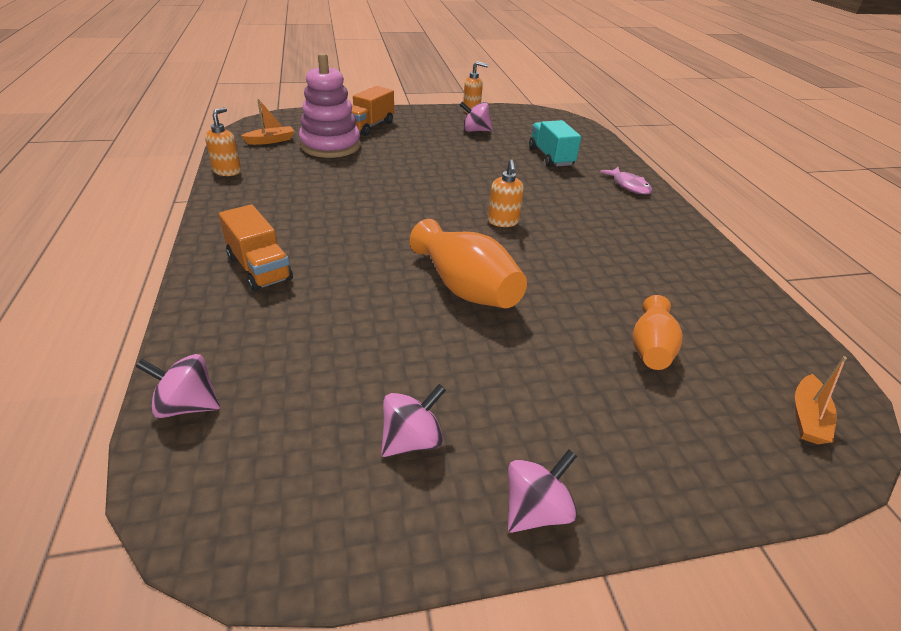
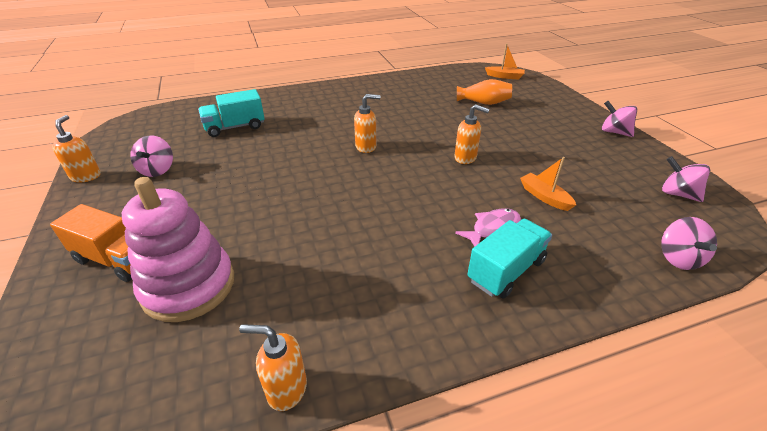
camera: 95 degrees left, 0 degrees up
orange truck [219,204,293,291] -> turquoise truck [467,219,552,299]
orange boat [241,99,294,145] -> orange boat moved to [520,157,576,211]
pink spinning top [381,384,446,457] -> pink spinning top moved to [662,156,710,202]
orange vase [410,219,527,308] -> orange soap dispenser [454,104,490,164]
pink fish [600,167,653,195] -> pink fish moved to [455,208,521,247]

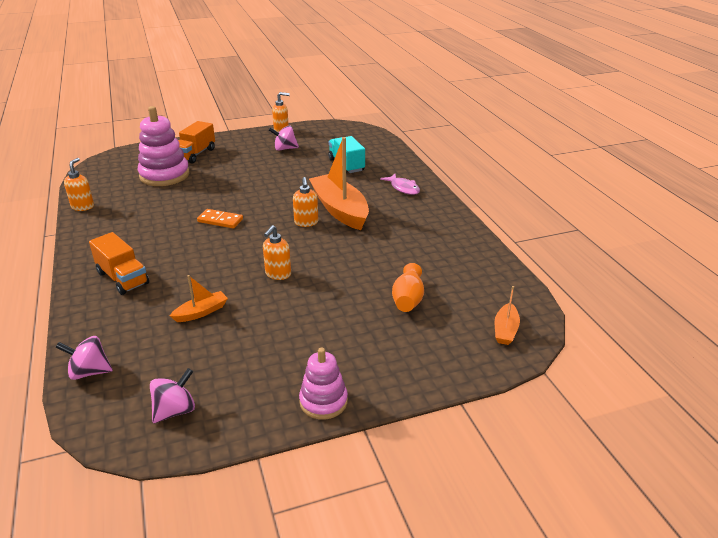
camera: 90 degrees right, 5 degrees down
pink fish [455,208,521,247] -> pink fish moved to [380,174,420,195]
turquoise truck [467,219,552,299] -> orange truck [89,232,149,295]
pink spinning top [602,101,637,137] -> pink stacking toy [299,348,348,420]
none -> orange domino [197,209,243,228]
none -> orange boat [309,137,369,230]

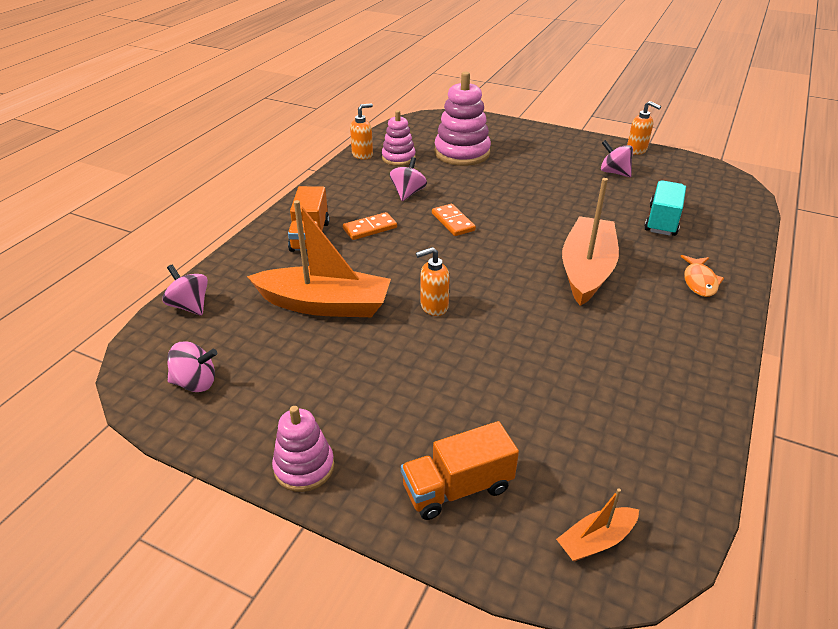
camera: 45 degrees right, 5 degrees up
orange boat [170,275,228,322] -> orange boat [247,200,391,317], size x2.14
orange truck [178,121,215,164] -> orange truck moved to [401,421,519,520]
orange soap dispenser [293,177,318,227] -> none
pink fish [380,174,420,195] -> orange fish [680,255,724,297]
orange vase [392,263,424,312] -> none
none -> orange domino [343,212,397,240]
none -> pink stacking toy [382,110,416,166]
none -> pink spinning top [390,157,427,201]

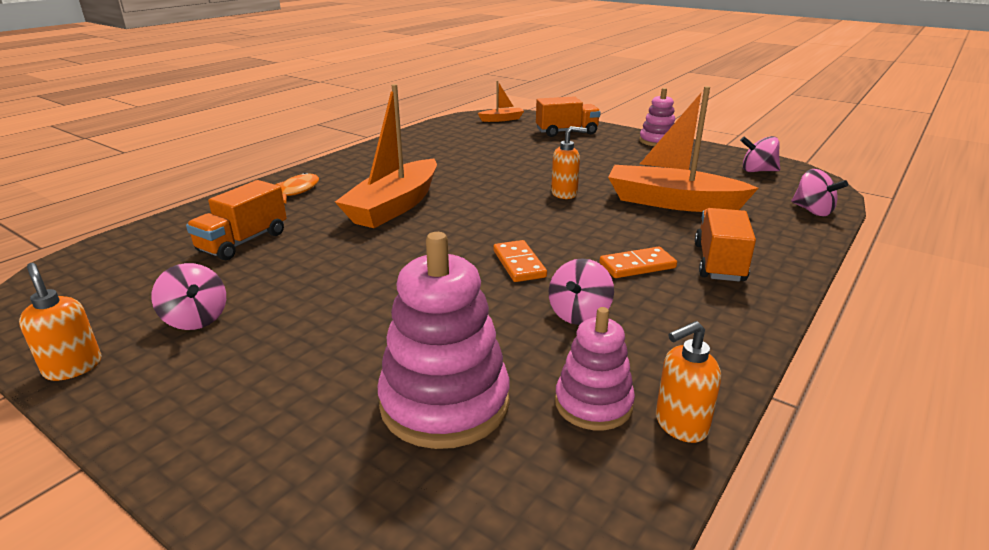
camera: 170 degrees left, 10 degrees down
turquoise truck [645,180,686,236] -> orange truck [186,180,287,260]

